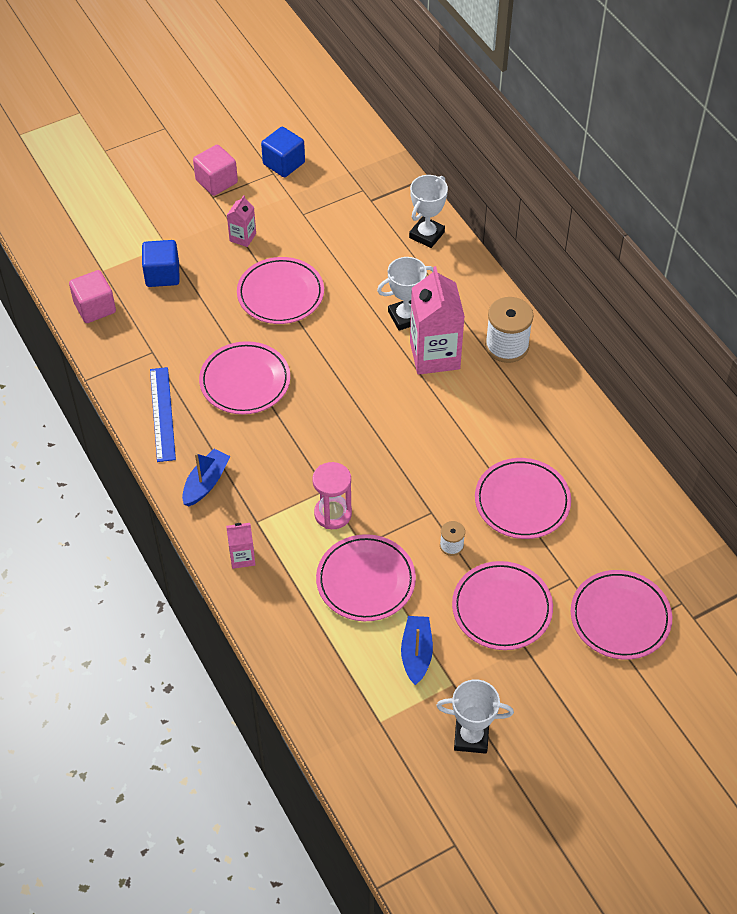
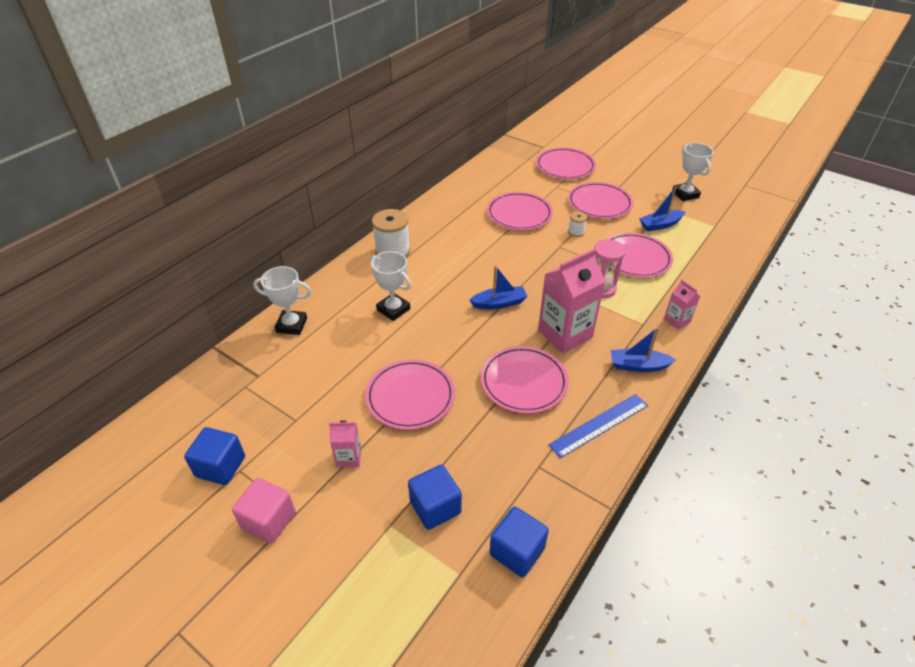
camera: 115 degrees left, 10 degrees down
pink cube [69,270,116,323] -> blue cube [490,506,549,577]
pink carton [410,266,465,375] -> pink carton moved to [538,249,606,353]
none -> blue boat [469,266,528,309]

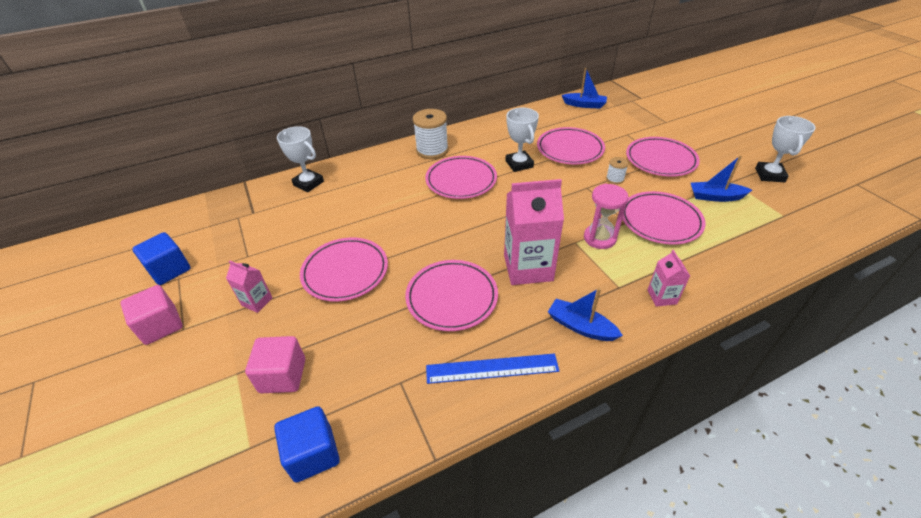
camera: 30 degrees right, 0 degrees up
white trophy [370,251,411,321] -> white trophy moved to [506,108,539,172]
blue cube [408,464,462,530] -> pink cube [245,336,305,393]
blue boat [469,266,528,309] -> blue boat moved to [562,68,607,109]
pink plate [536,147,596,179] -> pink plate moved to [425,156,497,199]

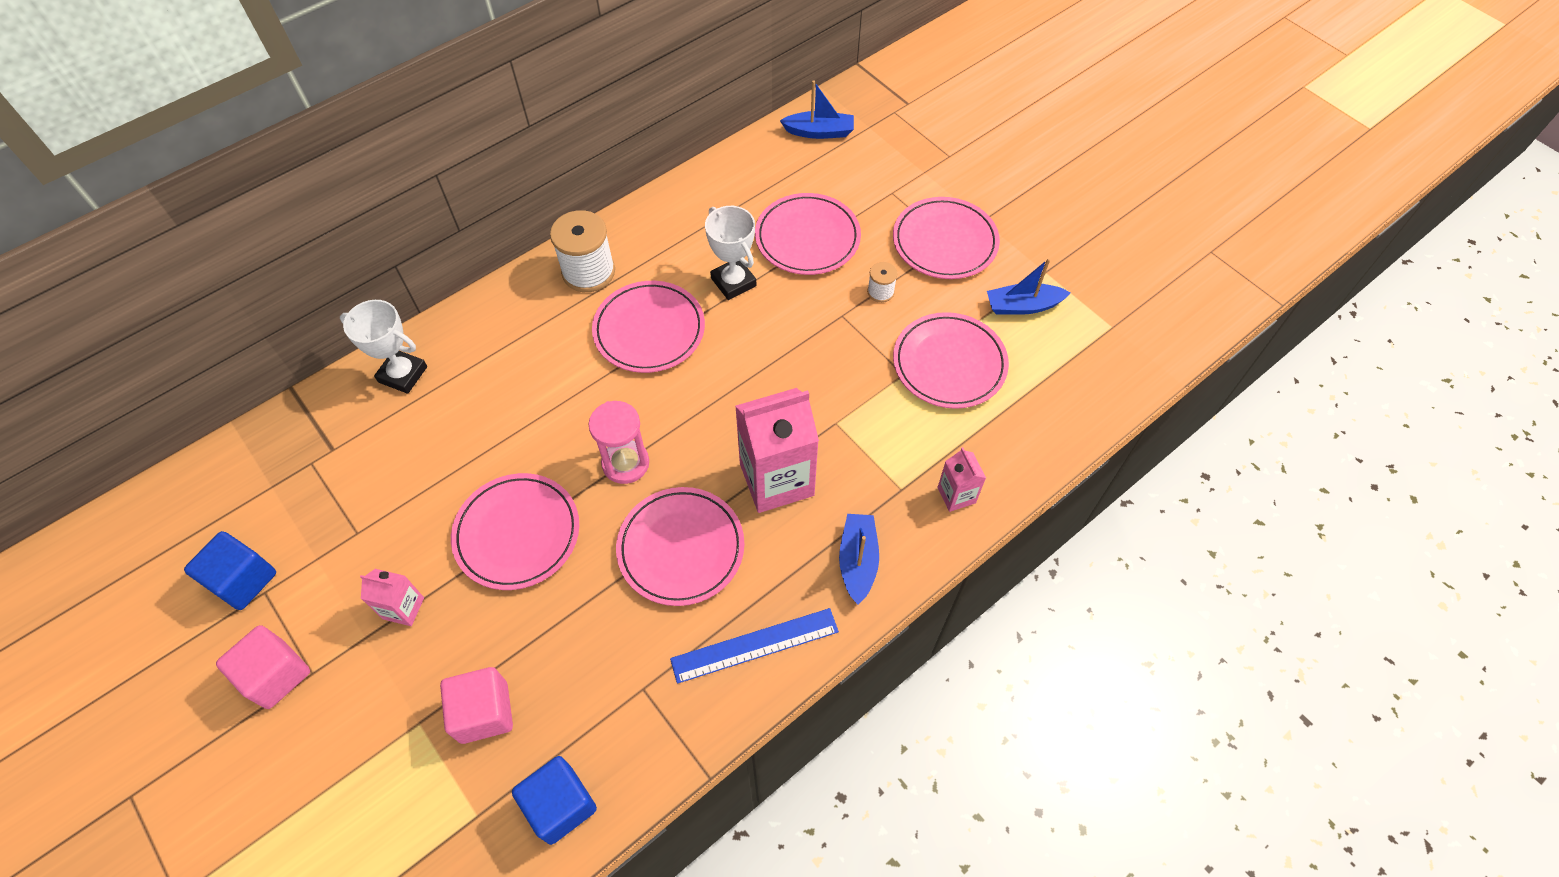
camera: 15 degrees left, 15 degrees up
blue boat [548,288,623,341] -> blue boat turned 75 degrees clockwise [839,514,879,605]
pink hourglass [584,183,628,249] -> pink hourglass moved to [588,401,649,484]
white trophy [755,116,816,182] -> none

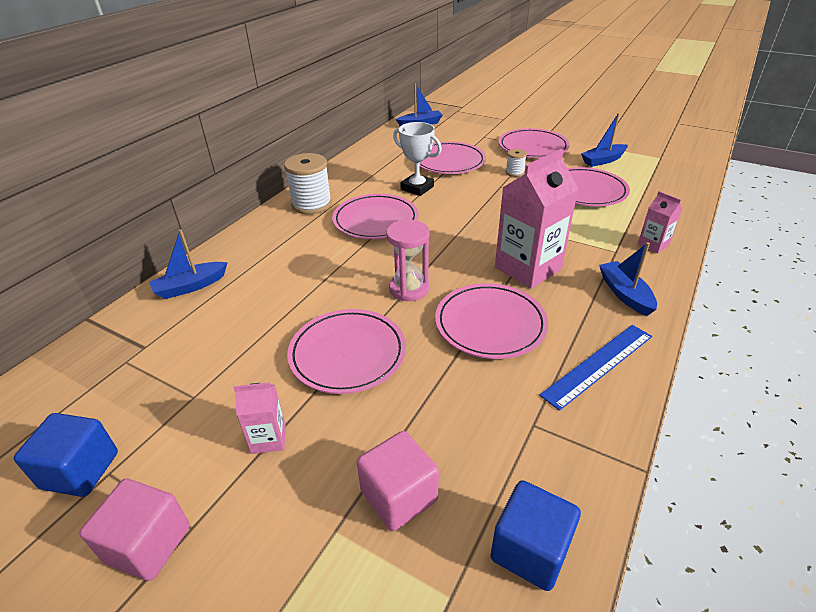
camera: 20 degrees left, 20 degrees down
white trophy [340,300,427,394] -> blue boat [149,230,228,299]

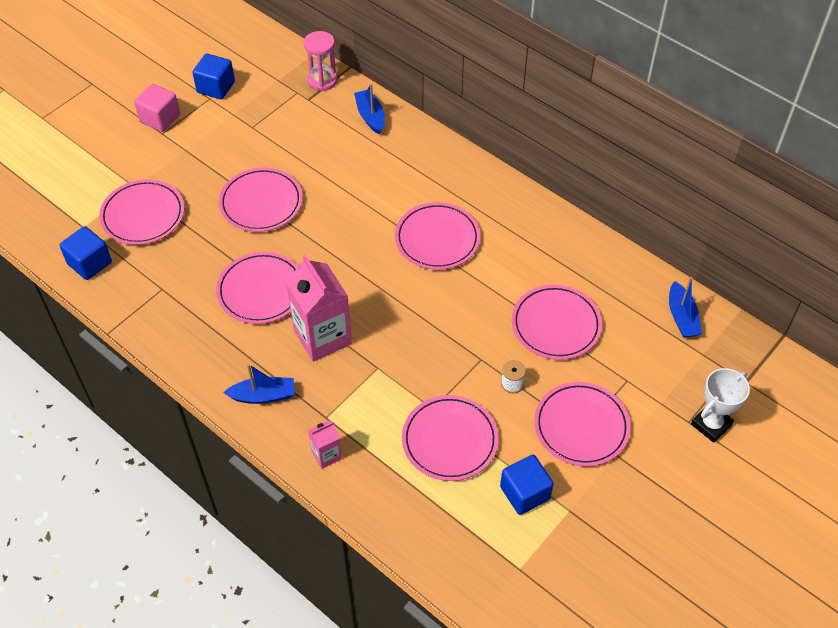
camera: 100 degrees right, 15 degrees up
pink carton [233,382,286,454] -> none
white spool [284,153,332,215] -> none
pink cube [357,431,439,531] -> pink plate [99,179,184,245]
pink hourglass [386,220,429,301] -> pink hourglass moved to [304,31,338,91]
white trophy [393,122,442,196] -> white trophy moved to [691,368,750,443]
blue ruler [540,325,652,411] -> none
blue boat [581,113,628,167] -> blue cube [500,455,554,515]

